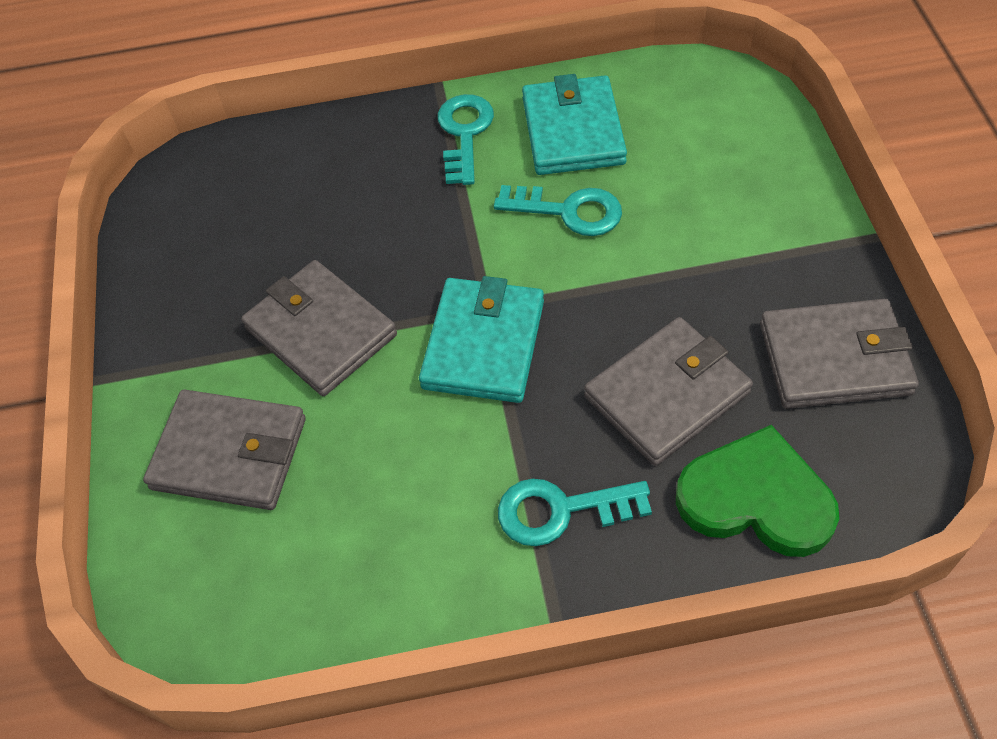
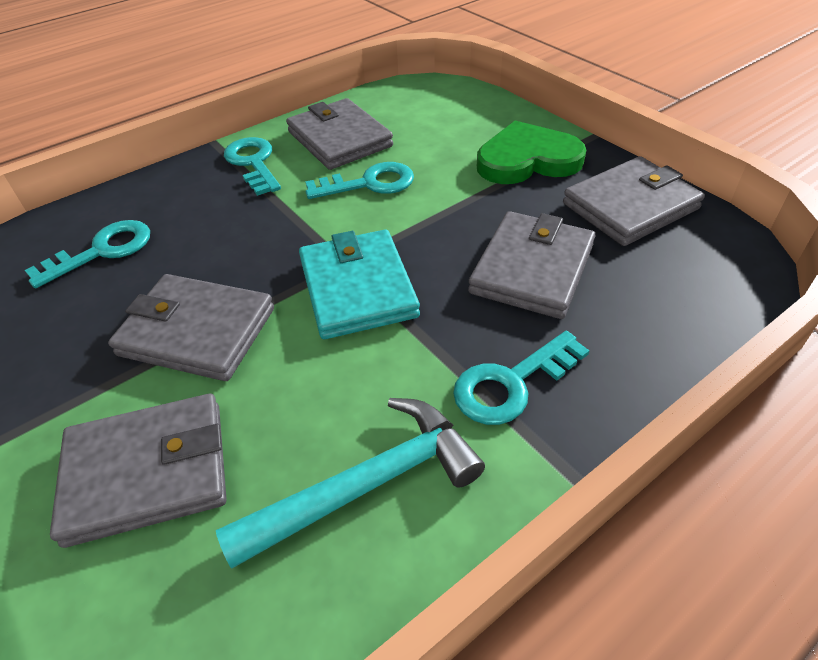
camera: 30 degrees left, 10 degrees down
turquoise wallet [522,74,627,175] -> grey wallet [286,98,393,170]
green heart [676,425,839,557] -> green heart moved to [477,121,587,184]
none -> turquoise key [25,220,150,288]
none -> turquoise hammer [216,398,485,568]

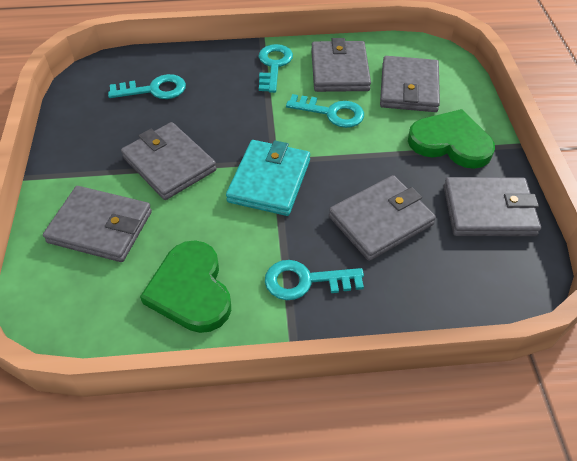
camera: 30 degrees right, 5 degrees up
turquoise hammer [216,398,485,568] -> green heart [140,240,231,333]
none -> grey wallet [380,56,440,112]

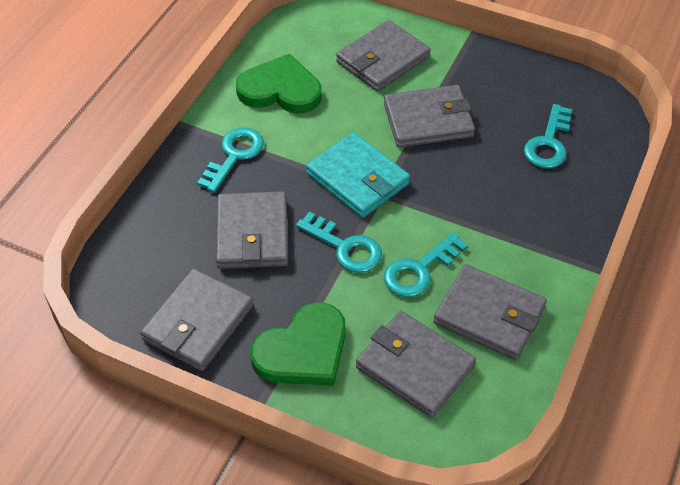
camera: 120 degrees right, 0 degrees up
turquoise key [259,44,293,93] -> turquoise key moved to [296,212,382,273]

